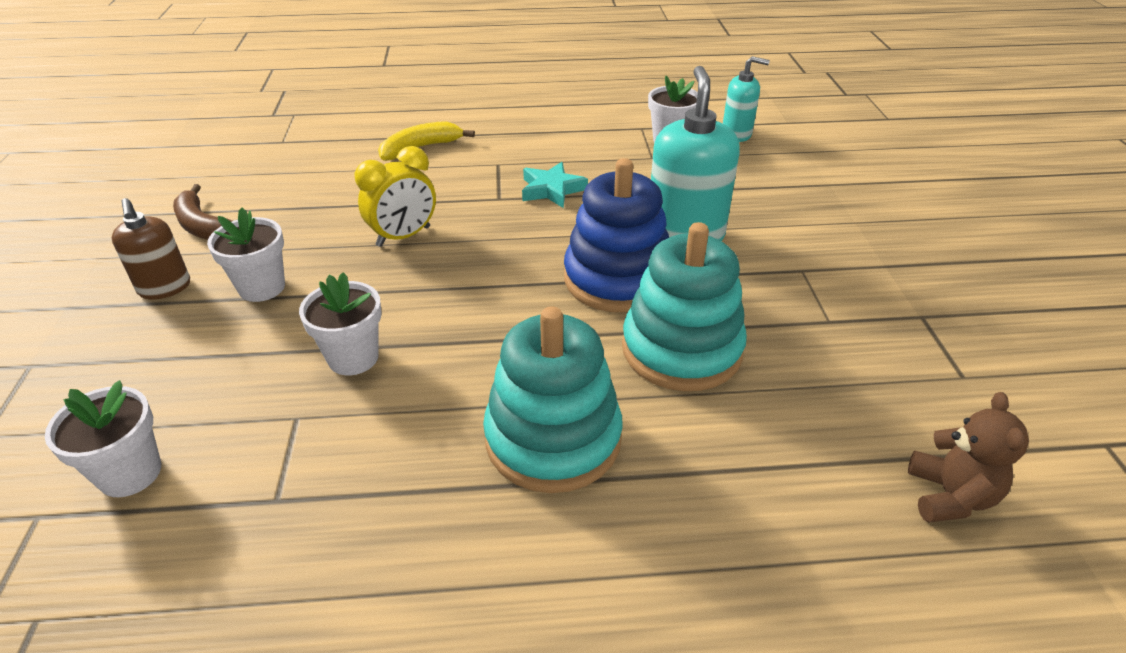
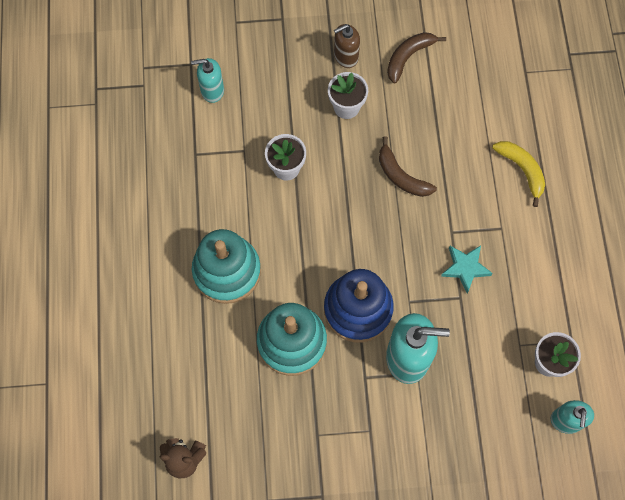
camera: 90 degrees right, 30 degrees up
white flower pot [45,380,161,497] -> turquoise soap dispenser [191,58,224,103]
yellow clock [355,146,436,247] -> brown banana [379,136,437,197]

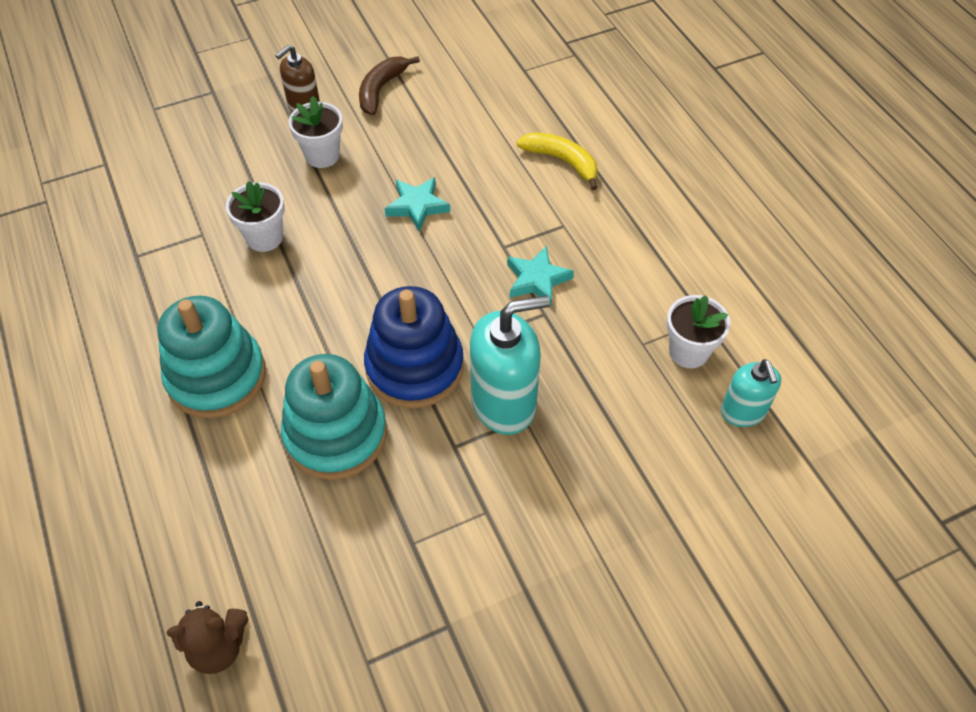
camera: 20 degrees left, 15 degrees down
turquoise soap dispenser [191,58,224,103] -> none
brown banana [379,136,437,197] -> turquoise star [385,177,450,232]

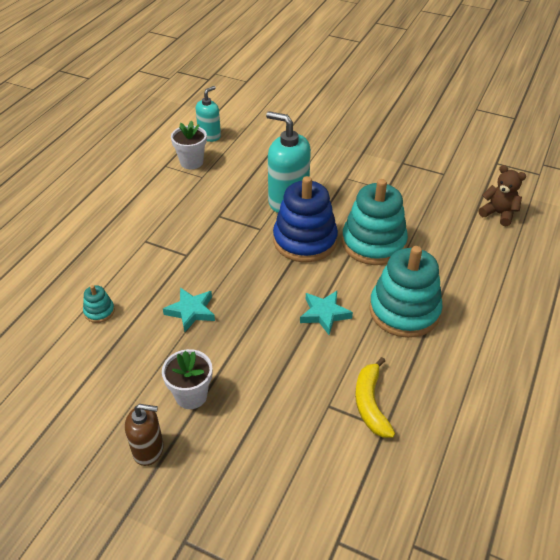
camera: 130 degrees left, 10 degrees down
white flower pot [226,181,284,252] -> none
brown banana [359,56,420,115] -> none
turquoise star [507,246,574,306] -> turquoise star moved to [300,291,353,335]
yellow banana [516,132,598,190] -> yellow banana moved to [355,357,395,438]
none -> turquoise stacking toy [83,285,115,323]

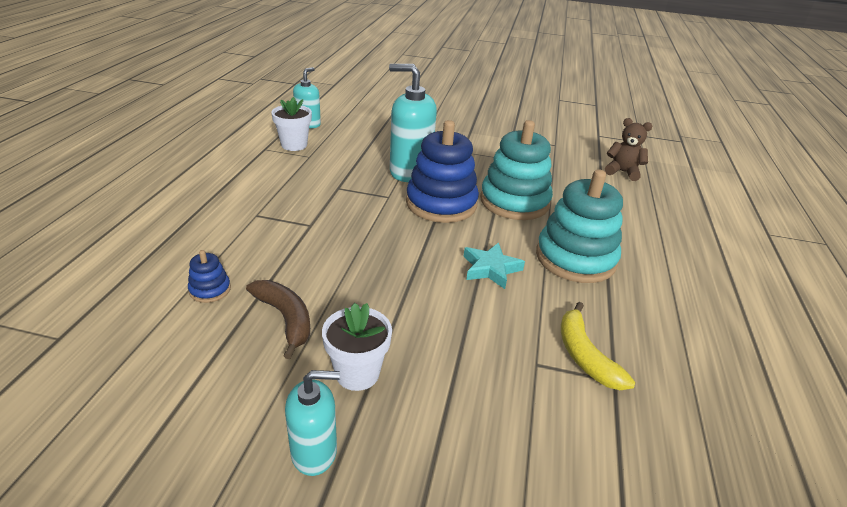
camera: 15 degrees left, 10 degrees down
turquoise stacking toy [83,285,115,323] -> blue stacking toy [188,250,231,303]
brown soap dispenser [125,404,164,466] -> turquoise soap dispenser [285,370,340,476]
turquoise star [163,287,215,332] -> none
none -> brown banana [246,280,310,359]

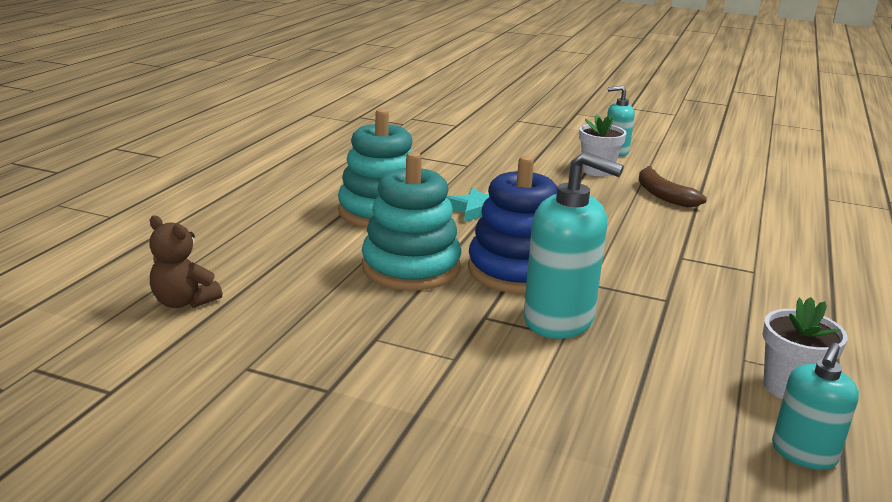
camera: 170 degrees left, 10 degrees down
blue stacking toy [188,250,231,303] -> none
yellow banana [561,302,635,390] -> none

